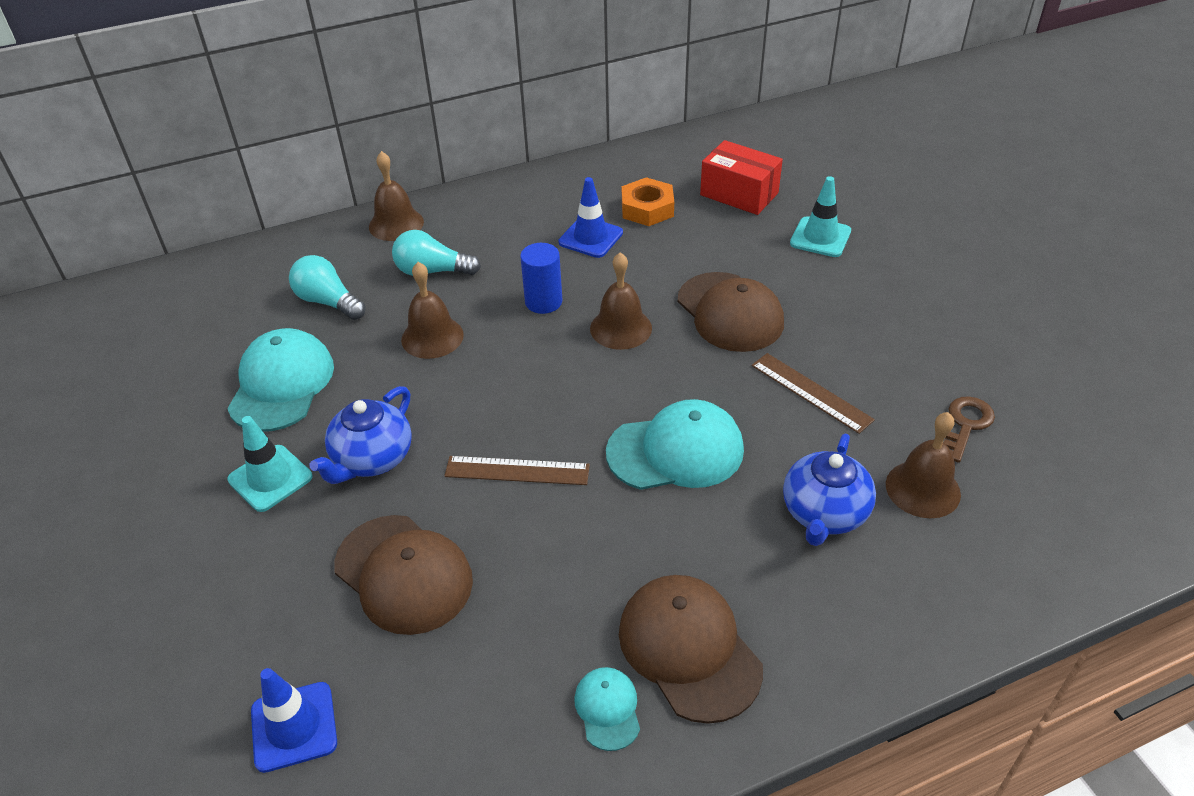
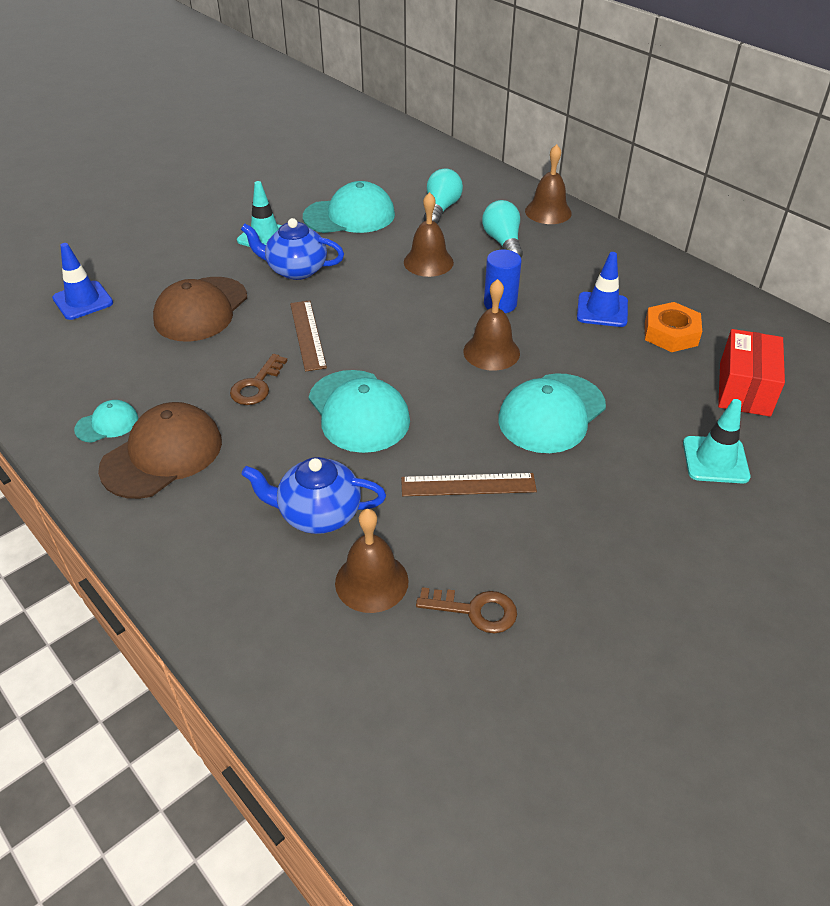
camera: 70 degrees right, 0 degrees up
brown cap [678,272,784,352] -> turquoise cap [498,373,606,453]
brown ruler [752,353,875,434] -> brown ruler turned 60 degrees clockwise [401,473,537,496]
none -> brown key [230,354,288,405]

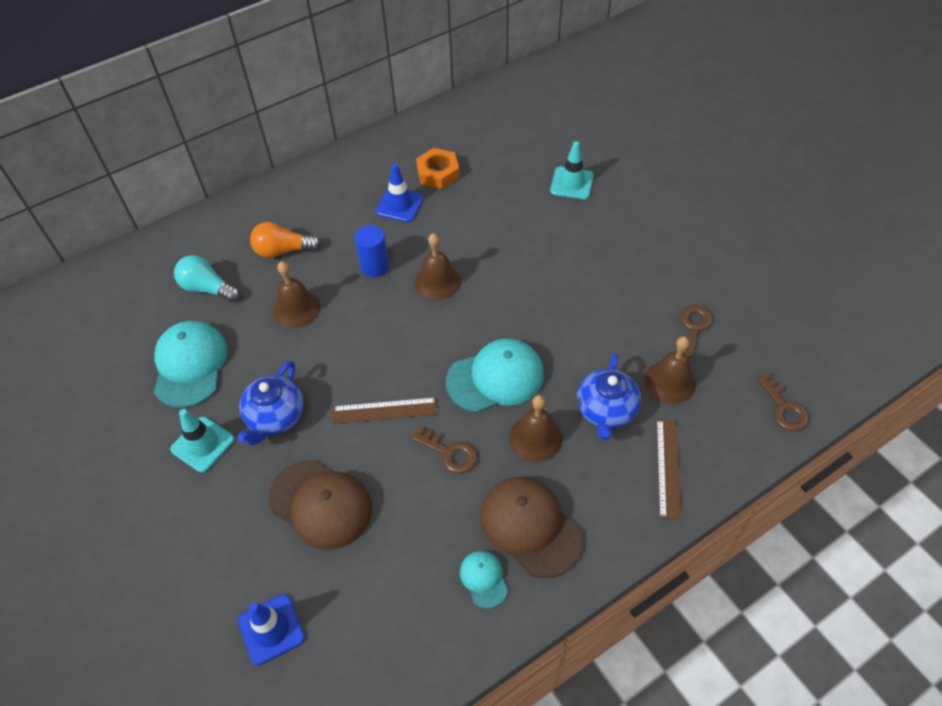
camera: 80 degrees left, 10 degrees up
brown ruler [401,473,537,496] -> brown ruler moved to [656,419,681,520]
turquoise light bulb [482,200,523,258] -> orange light bulb [250,222,321,258]
turquoise cap [498,373,606,453] -> none
brown bell [525,144,572,224] -> brown bell moved to [509,395,562,462]
red box [718,329,785,417] -> none
none -> brown key [756,372,809,431]

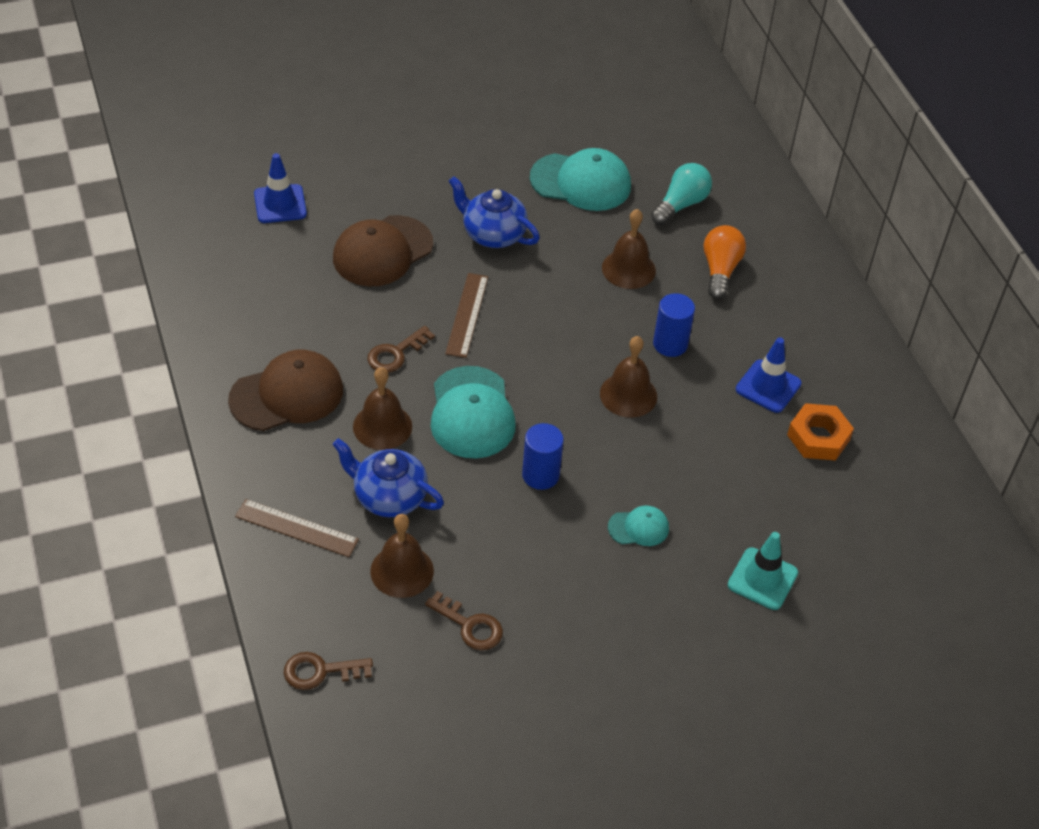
camera: 100 degrees right, 5 degrees down
turquoise traffic cone [170,409,234,473] -> none
turquoise cap [460,551,508,608] -> turquoise cap moved to [608,506,669,546]
none -> blue cylinder [522,423,564,490]

